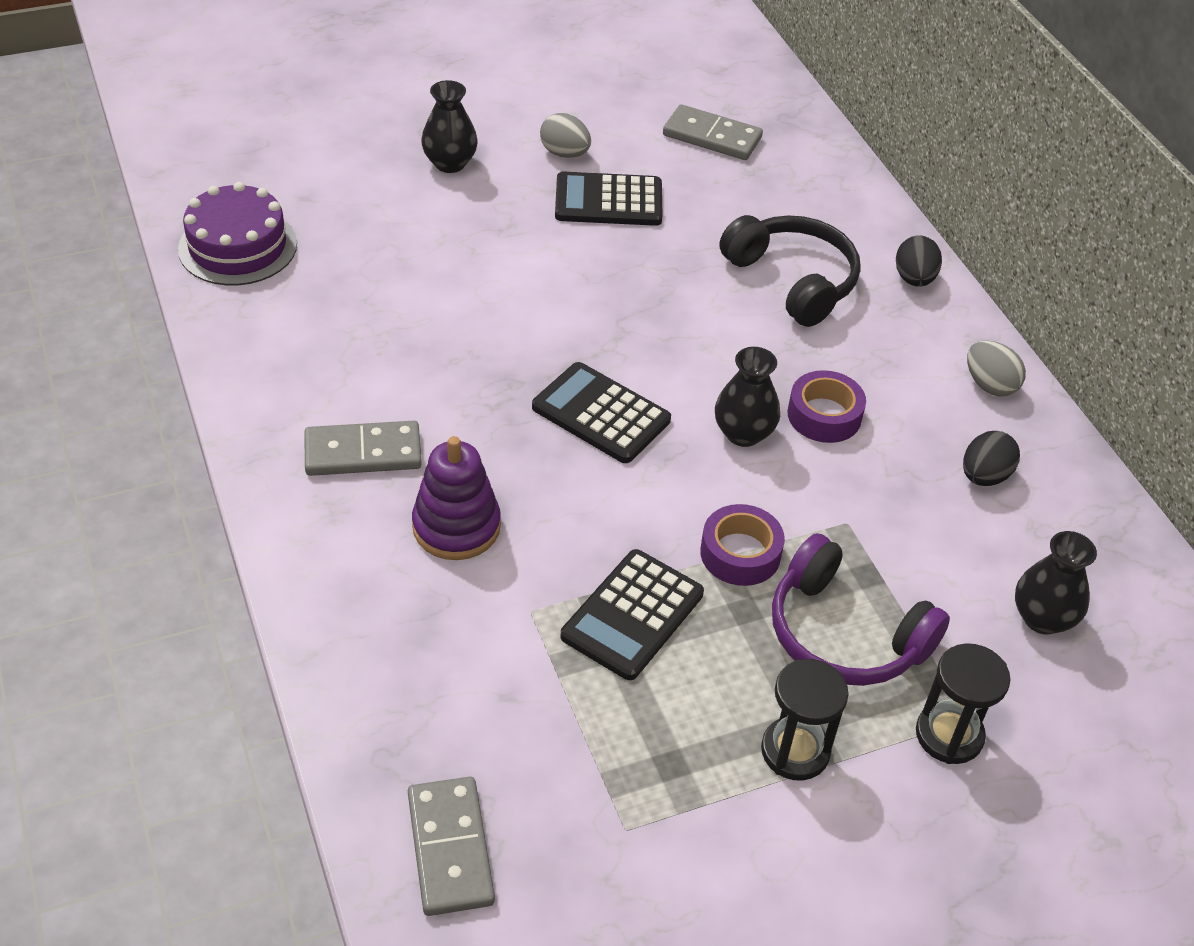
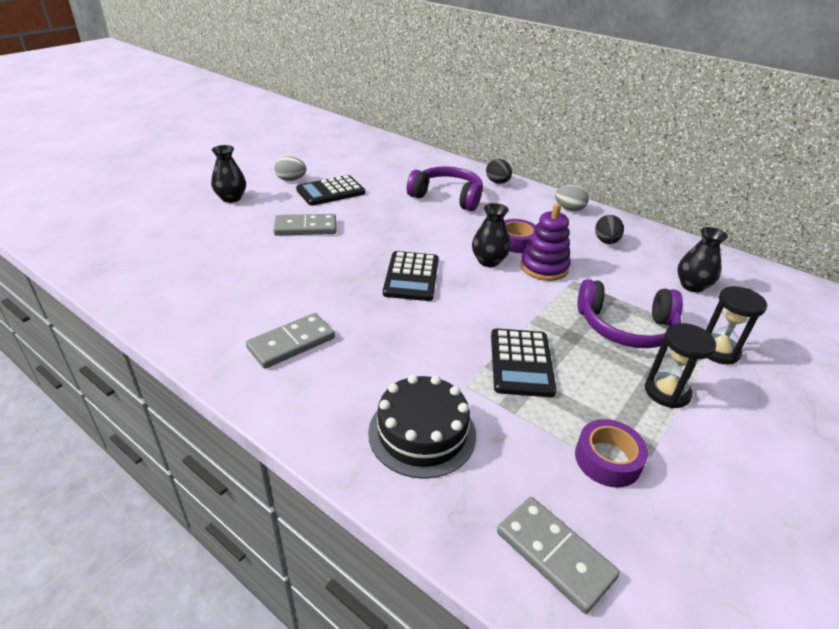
camera: 30 degrees left, 10 degrees down
purple cake [178,182,297,285] -> none
purple stacking toy [412,436,501,560] -> purple stacking toy moved to [520,203,571,281]
black calculator [532,362,671,463] -> black calculator turned 90 degrees counterclockwise [383,251,439,301]
grey domino [663,104,763,160] -> grey domino moved to [273,214,336,236]
purple tape [700,504,785,586] -> purple tape moved to [575,419,648,488]
black headphones [719,215,861,327] -> purple headphones [407,166,483,211]
none -> black cake [368,375,476,479]

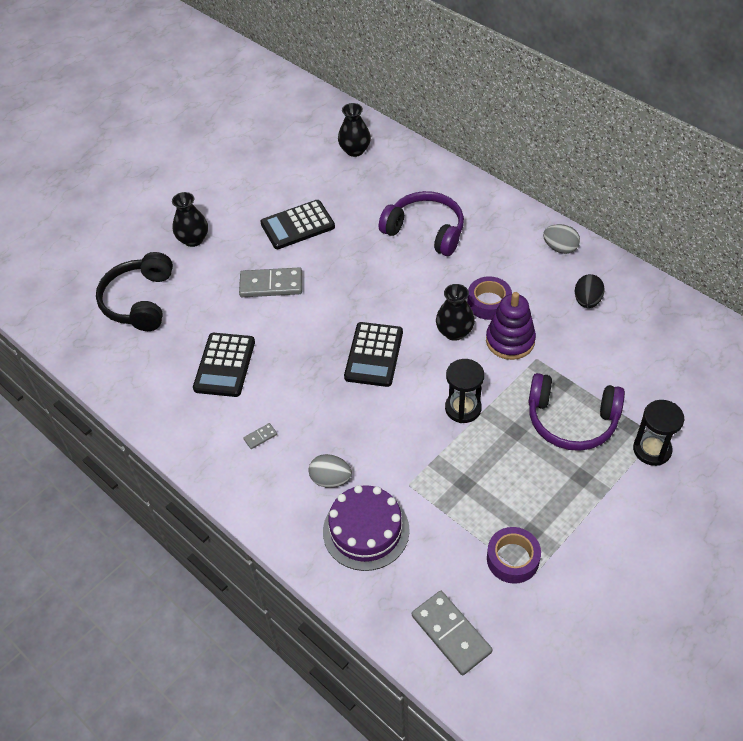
camera: 10 degrees right, 15 degrees up
grey domino [246,313,335,369] -> grey domino [243,423,277,449], size x0.44
grey egg [274,156,306,181] -> grey egg moved to [308,454,352,488]
black cake [368,375,476,479] -> purple cake [323,485,410,571]
black egg [486,159,512,184] -> none
black calculator [491,329,557,397] -> black calculator moved to [193,333,255,397]
black hourglass [645,323,716,408] -> black hourglass moved to [445,359,484,423]
black vase [677,227,728,293] -> black vase moved to [338,103,371,157]
none -> black headphones [96,252,173,331]

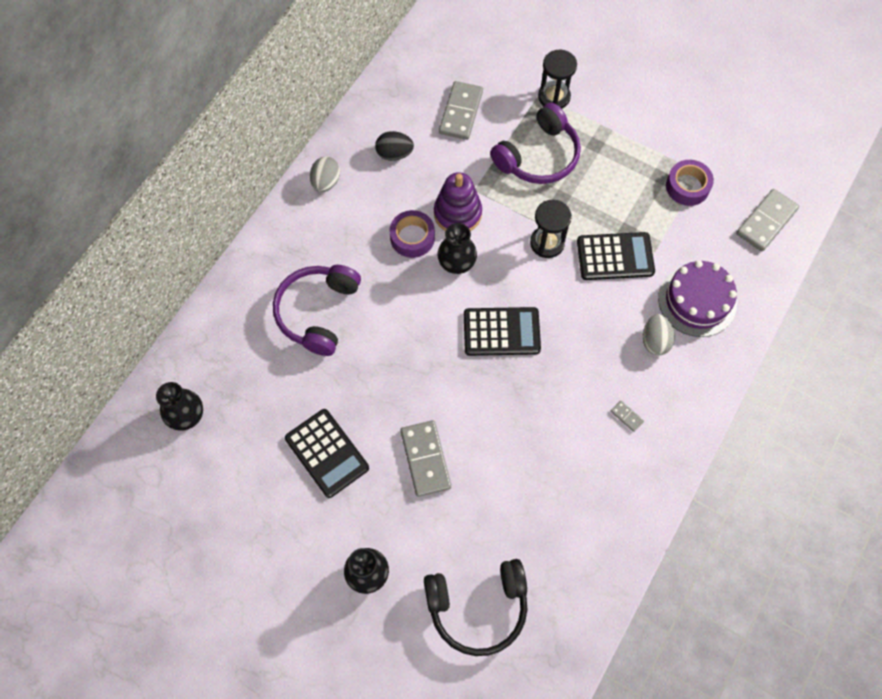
camera: 105 degrees left, 15 degrees up
black calculator [193,333,255,397] -> black calculator moved to [577,232,655,280]
purple headphones [528,373,625,451] -> purple headphones turned 45 degrees clockwise [490,103,581,184]
none -> grey domino [439,81,483,140]

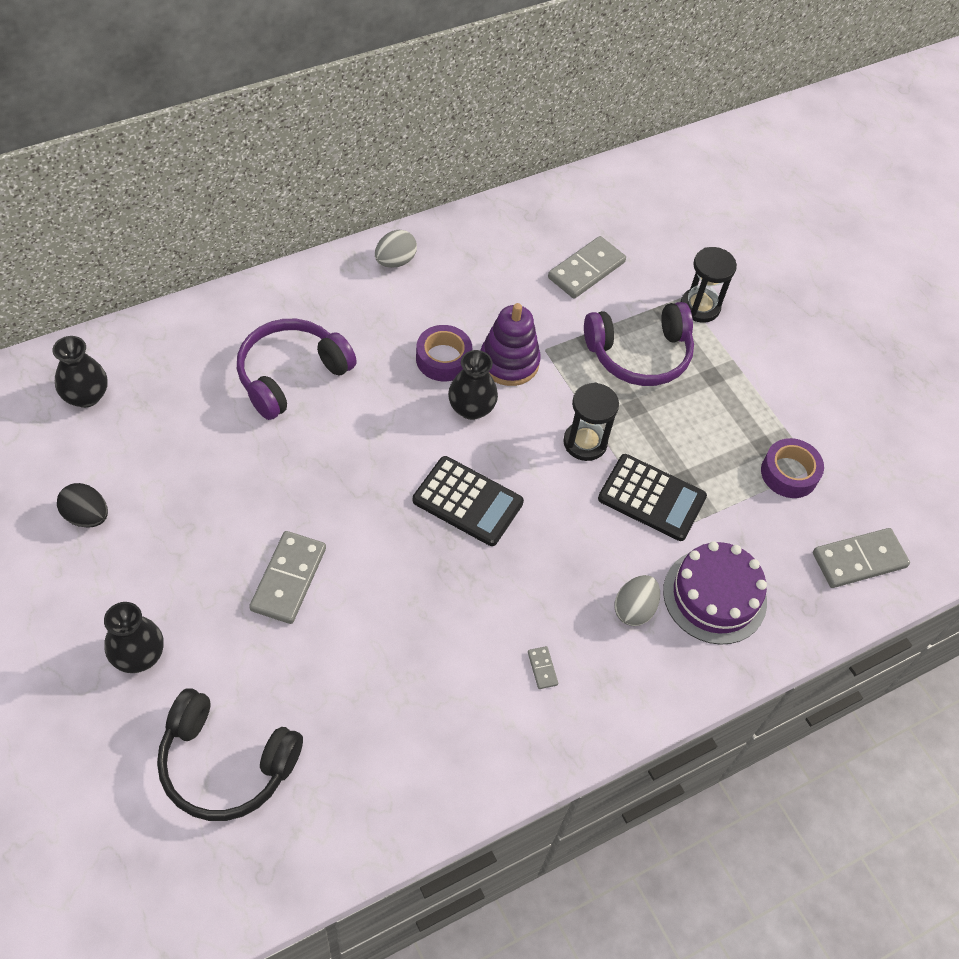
camera: 25 degrees right, 10 degrees down
black calculator [285,409,369,498] -> none
black egg [375,131,414,161] -> black egg moved to [57,483,108,528]

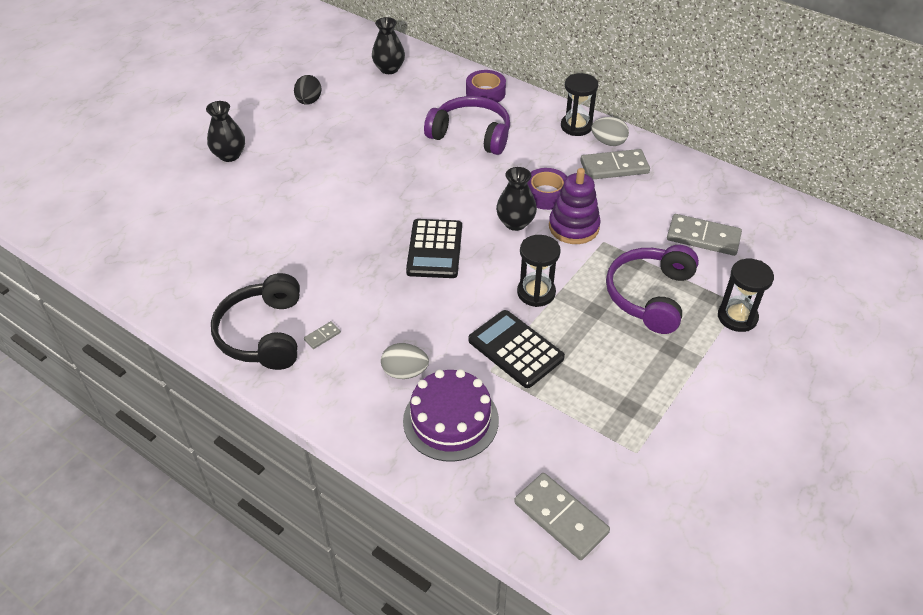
camera: 70 degrees right, 10 degrees down
black headphones [157,688,303,821] -> black headphones moved to [211,273,300,370]
grey domino [249,531,326,624] -> grey domino moved to [580,149,650,179]
purple headphones [584,302,694,386] -> purple headphones turned 60 degrees clockwise [606,245,699,334]
black calculator [598,454,707,541] -> black calculator turned 135 degrees clockwise [468,310,565,388]
purple tape [761,438,824,498] -> purple tape moved to [466,70,506,103]
none -> black hourglass [561,73,598,136]

